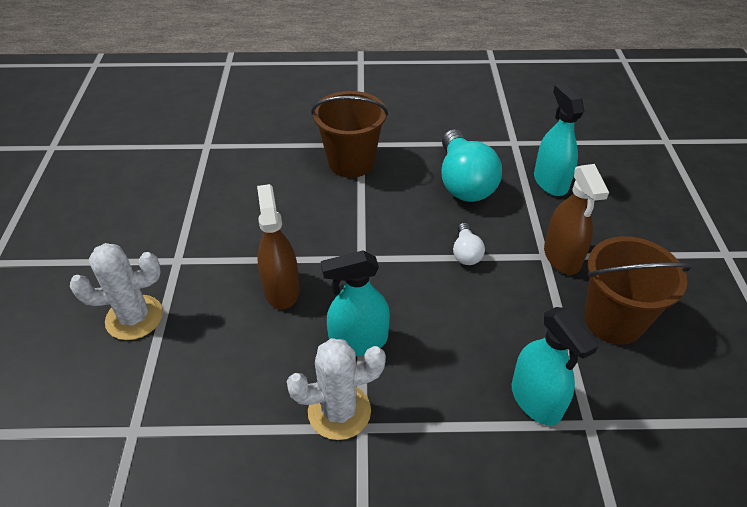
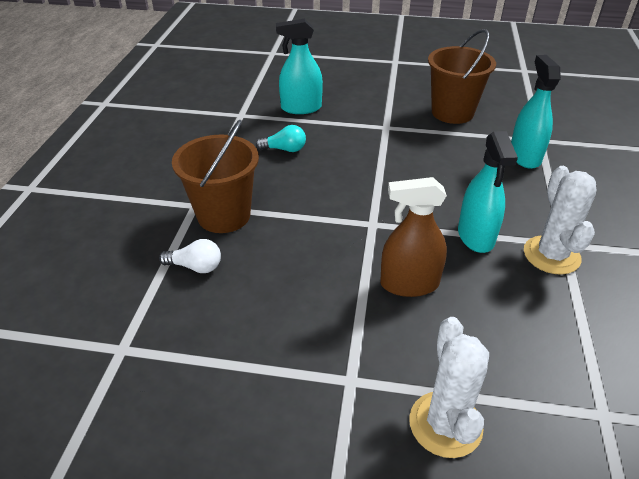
camera: 80 degrees left, 5 degrees down
turquoise light bulb [442,129,502,202] -> turquoise light bulb [256,125,306,152], size x0.48
white light bulb [453,223,485,265] -> white light bulb moved to [159,239,221,273]
turquoise spray bottle [512,307,598,426] -> turquoise spray bottle turned 75 degrees counterclockwise [511,55,561,169]
brown spray bottle [544,164,609,275] -> none

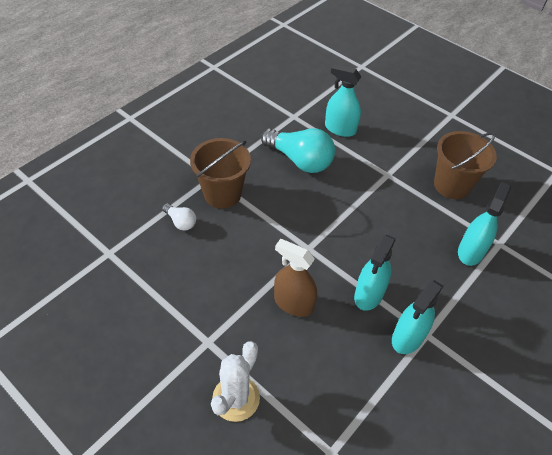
camera: 30 degrees right, 10 degrees up
turquoise light bulb [256,125,306,152] -> turquoise light bulb [261,128,335,173], size x2.07
white cactus [524,166,596,275] -> turquoise spray bottle [392,280,443,354]

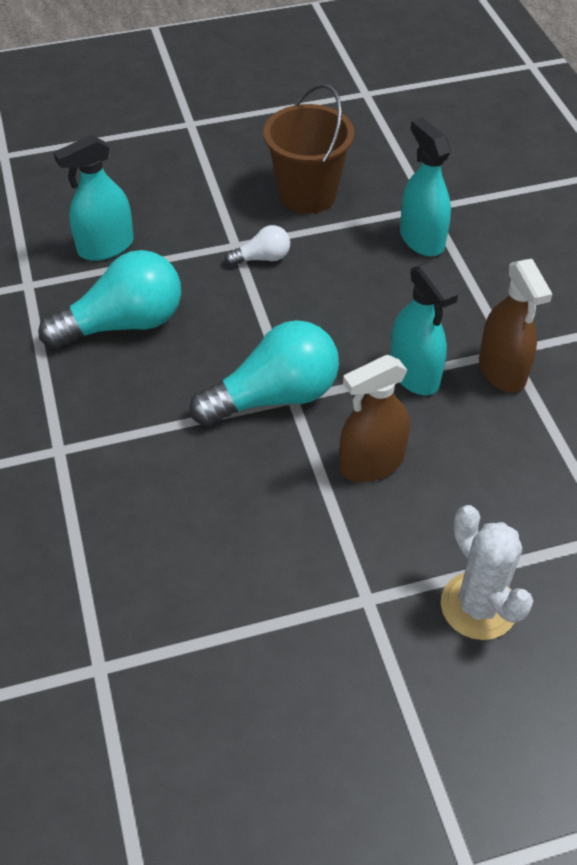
camera: 55 degrees left, 0 degrees up
white light bulb [162,203,196,231] -> white light bulb moved to [225,225,290,266]
brown bucket [190,138,251,209] -> none
turquoise spray bottle [392,280,443,354] -> brown spray bottle [479,259,553,393]
none -> turquoise light bulb [189,320,339,426]

